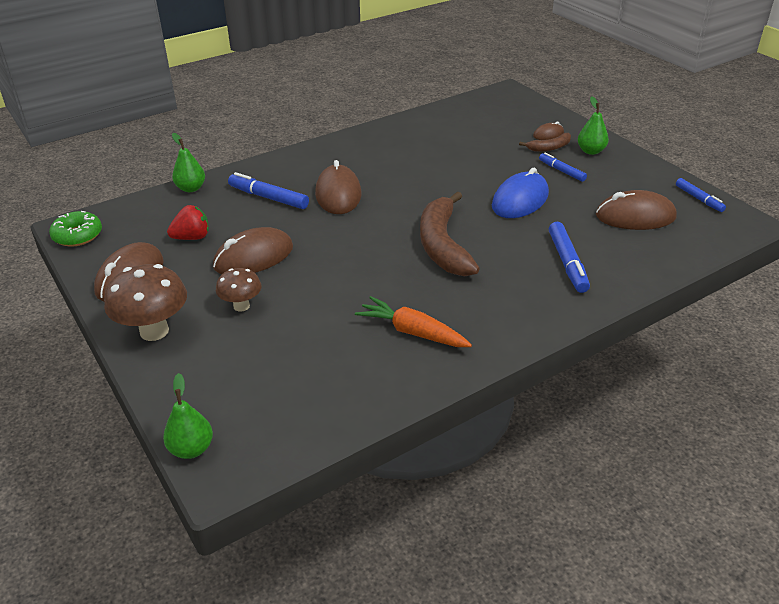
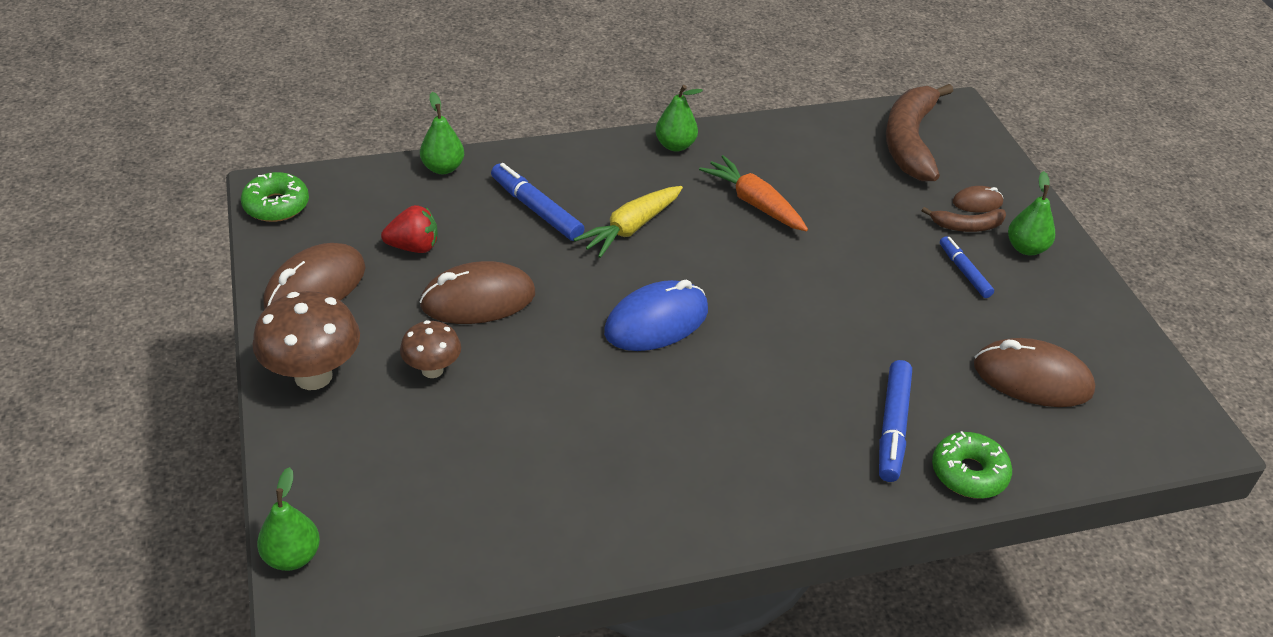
camera: 15 degrees right, 5 degrees up
brown mouse [315,160,361,214] -> yellow carrot [573,186,683,258]
orange carrot [355,296,472,347] -> orange carrot moved to [699,155,808,231]
brown banana [420,191,480,276] -> brown banana moved to [886,84,953,181]
blue mouse [492,168,549,218] -> blue mouse moved to [604,279,708,351]
blue marker [676,178,726,212] -> none
none -> green pear [655,85,703,152]
none -> green donut [932,431,1012,499]

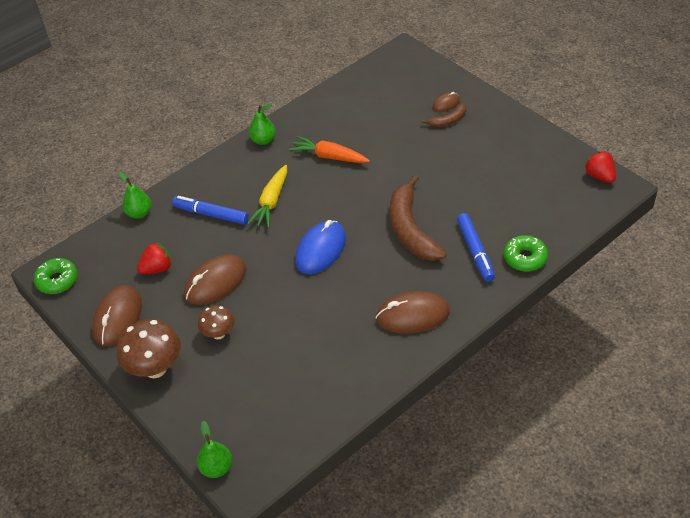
camera: 20 degrees left, 5 degrees up
brown banana [886,84,953,181] -> brown banana moved to [390,175,447,261]
blue marker [940,236,994,298] -> none
brown mouse [974,338,1095,407] -> brown mouse moved to [376,291,450,334]
green pear [1008,171,1055,255] -> none
none -> red strawberry [585,151,616,183]

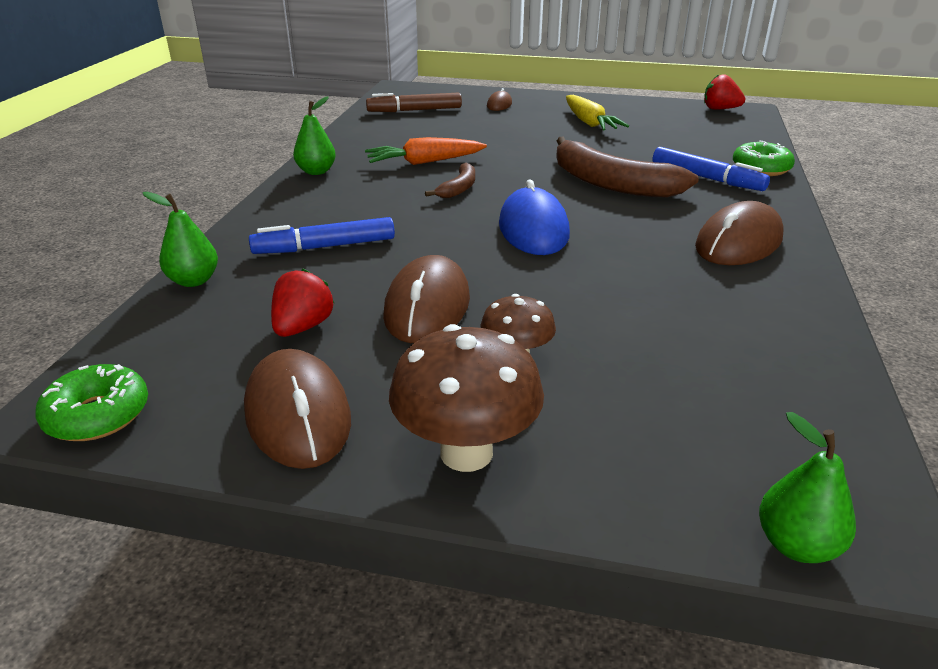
camera: 40 degrees left, 15 degrees down
yellow carrot [247,165,287,228] -> yellow carrot moved to [566,95,629,131]
brown banana [421,103,466,127] -> brown banana moved to [425,163,475,198]
none -> brown marker [366,92,462,112]

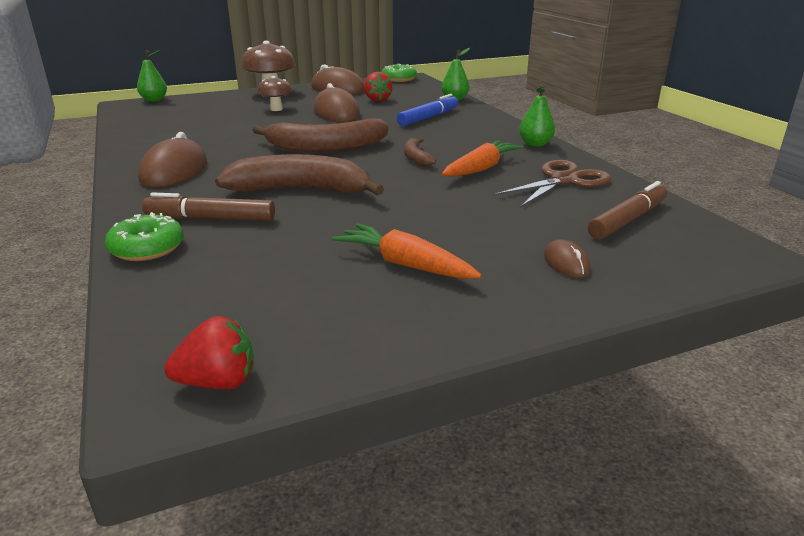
camera: 145 degrees right, 5 degrees down
blue mouse [499,179,570,255] -> brown banana [253,118,389,152]
yellow carrot [566,95,629,131] -> orange carrot [332,223,482,279]
blue marker [653,147,770,191] -> brown marker [142,193,275,221]
none -> brown scissors [494,160,611,207]

